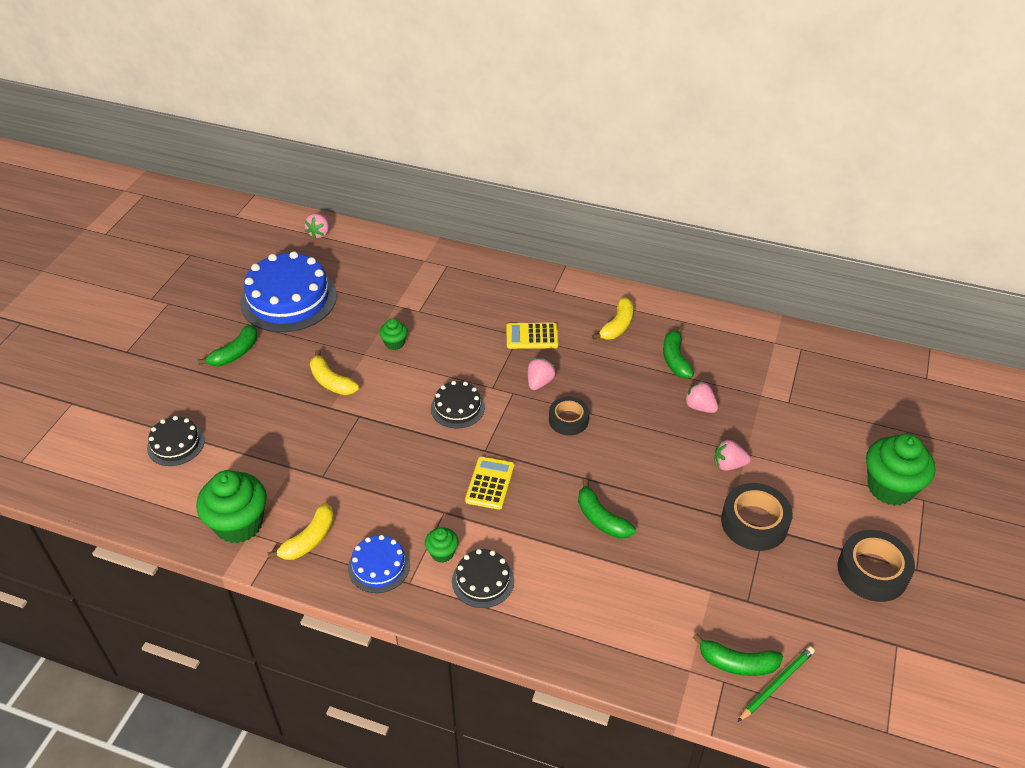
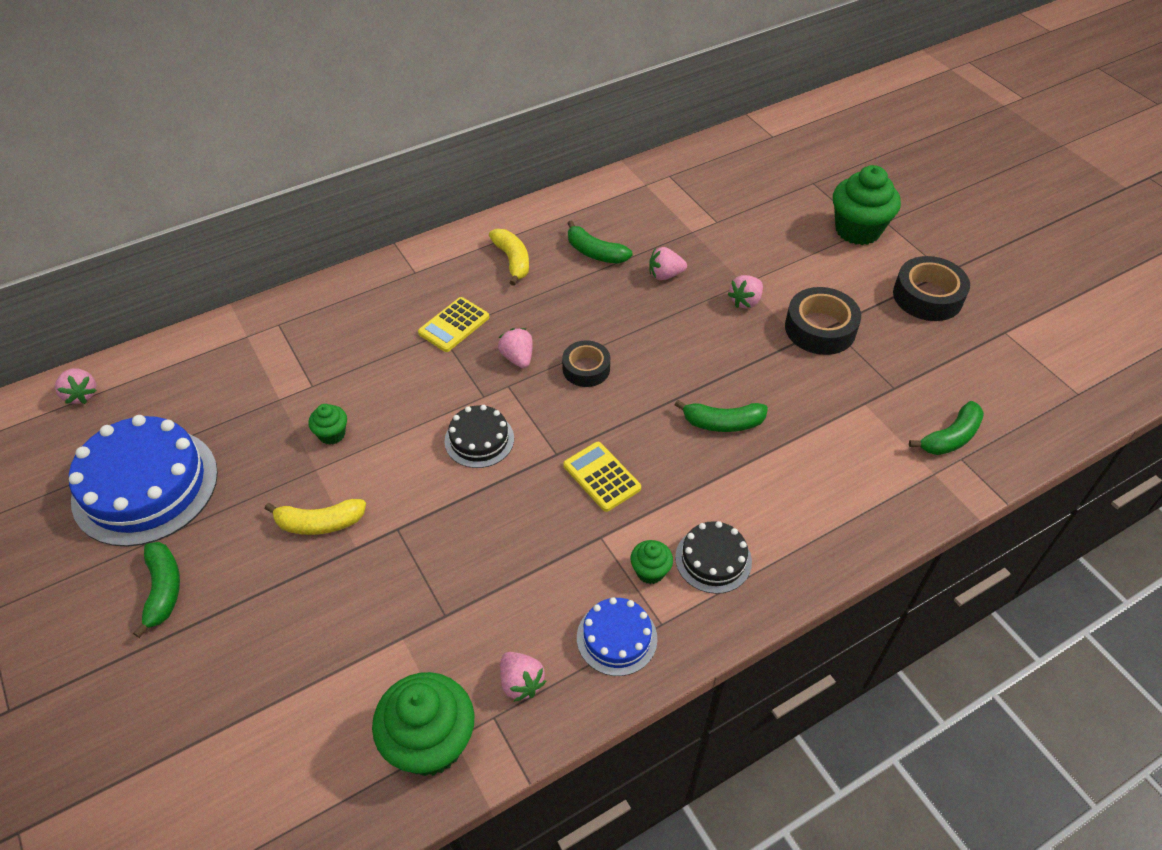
camera: 50 degrees left, 5 degrees up
black cake [147,416,205,466] -> none
yellow banana [267,503,334,560] -> pink strawberry [500,652,546,702]
green pencil [737,646,815,722] -> none

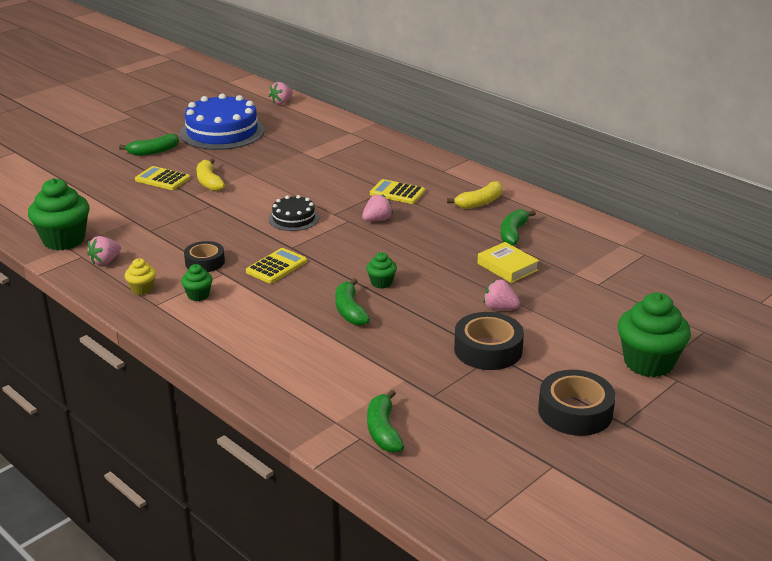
camera: 75 degrees right, 20 degrees down
green cupcake [308,404,347,445] -> green cupcake moved to [366,252,397,289]
black tape [562,341,610,387] -> black tape moved to [184,241,225,272]
blue cake [577,597,657,676] -> yellow cupcake [125,258,156,295]
pink strawberry [649,247,687,280] -> yellow book [478,242,539,283]
black cake [675,521,752,594] -> none
green banana [909,401,984,455] -> green banana turned 45 degrees clockwise [367,389,404,453]
none -> yellow calculator [135,166,190,190]

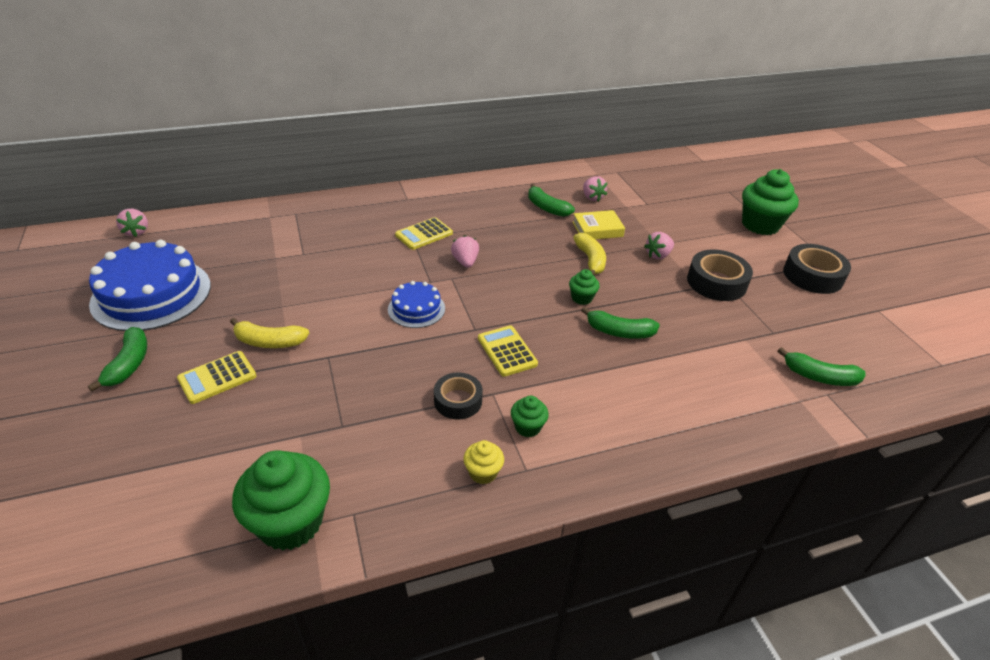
camera: 65 degrees left, 10 degrees up
pink strawberry [87,236,121,265] -> pink strawberry moved to [583,176,608,201]
black cake [269,195,319,231] -> blue cake [388,281,445,328]
yellow banana [447,181,503,209] -> yellow banana moved to [573,233,606,275]

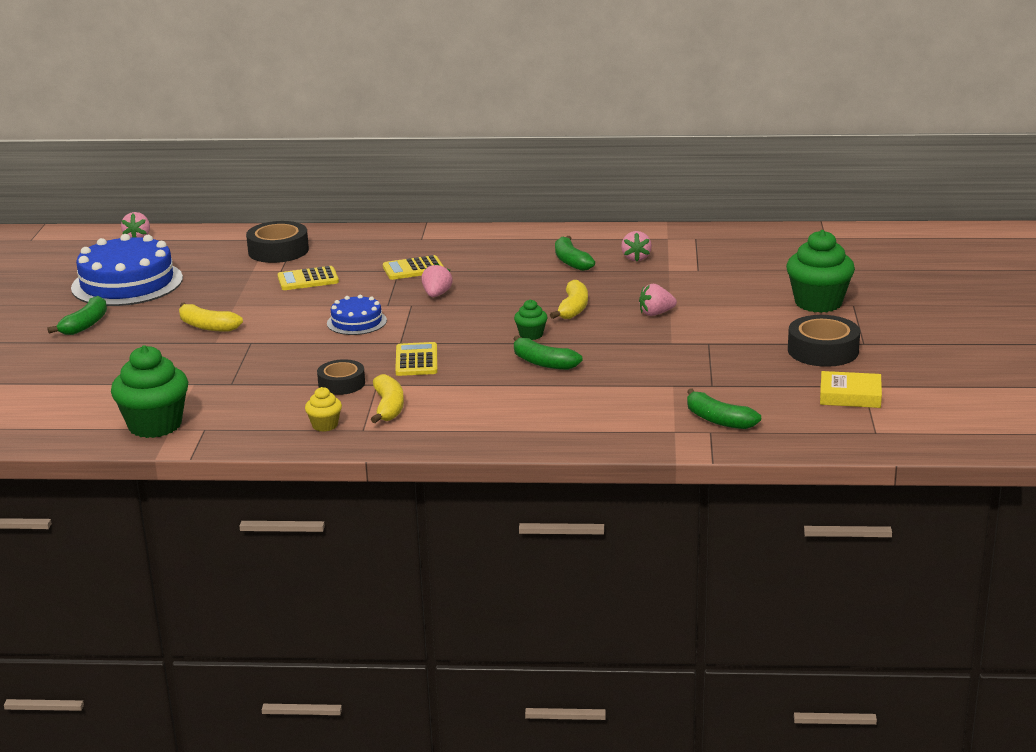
camera: 25 degrees right, 15 degrees down
yellow calculator [177,351,256,404] -> yellow calculator moved to [278,266,339,290]
green cupcake [511,396,549,437] -> yellow banana [371,374,404,423]
yellow book [573,210,625,239] -> yellow book moved to [820,371,882,408]
black tape [687,250,753,301] -> black tape moved to [246,221,309,263]

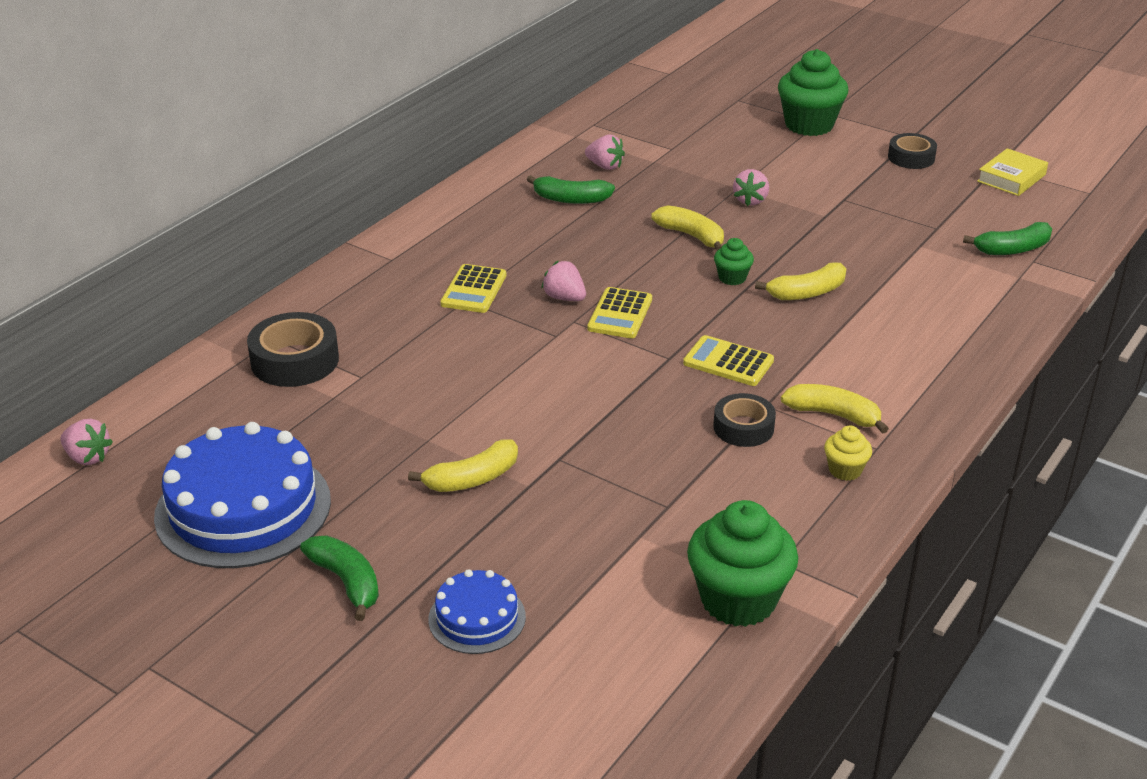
camera: 60 degrees left, 10 degrees up
yellow calculator [278,266,339,290] -> yellow calculator moved to [587,287,652,338]
blue cake [327,295,387,335] -> blue cake moved to [428,569,526,654]
green banana [514,336,582,370] -> yellow banana [755,262,846,300]
black tape [788,315,860,367] -> black tape [888,133,937,169], size x0.65

